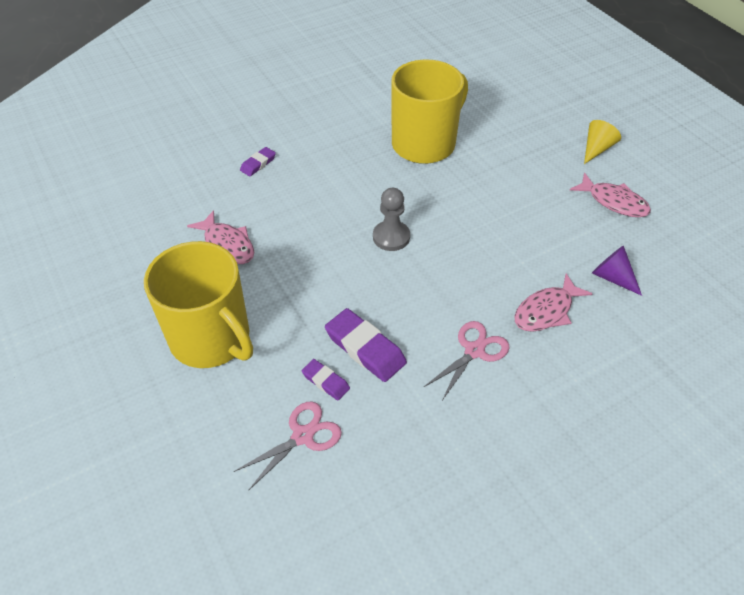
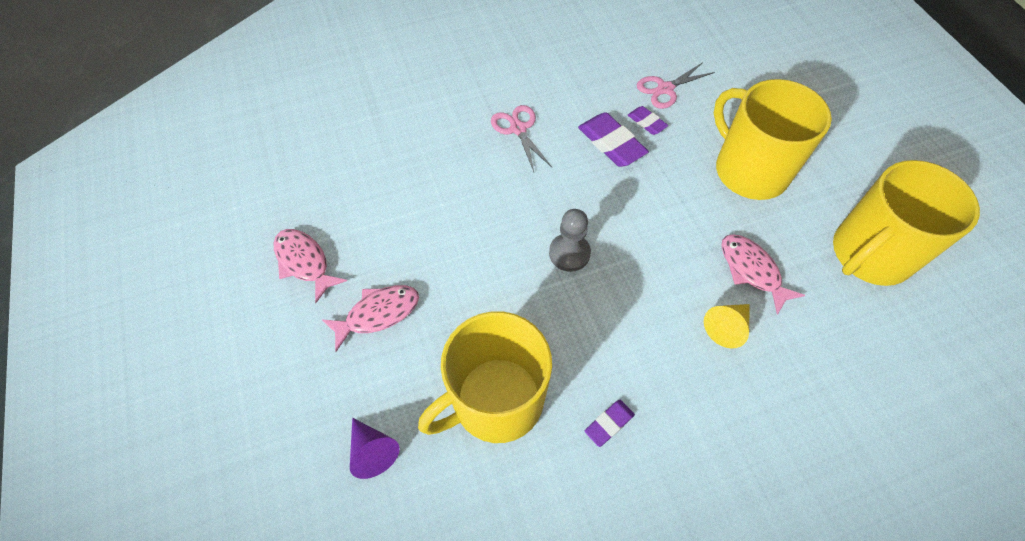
camera: 170 degrees left, 10 degrees up
purple eraser [240,147,276,176] -> purple eraser moved to [585,400,635,447]
pink scissors [424,321,509,400] -> pink scissors turned 105 degrees clockwise [491,105,552,172]
pink fish [514,273,593,332] -> pink fish moved to [321,285,419,352]
yellow cone [584,120,621,164] -> yellow cone moved to [704,304,750,348]
purple cone [592,246,642,296] -> purple cone moved to [350,418,400,479]
none -> yellow mug [833,160,980,286]

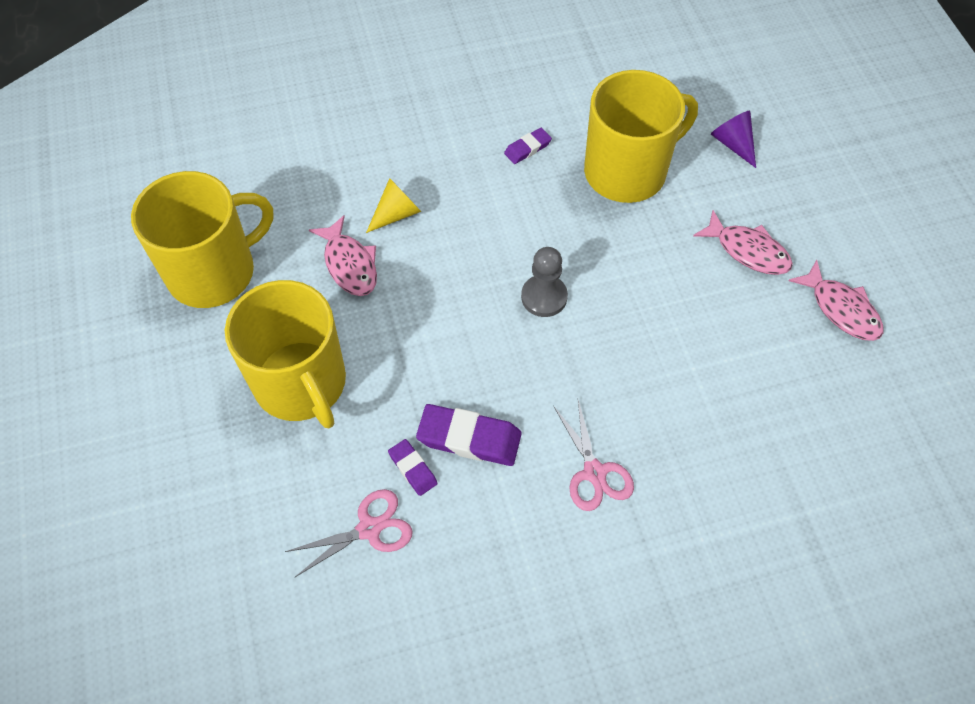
camera: 175 degrees left, 0 degrees up
pink fish [321,285,419,352] -> pink fish turned 120 degrees counterclockwise [693,210,793,275]
purple eraser [578,112,649,167] -> purple eraser turned 45 degrees counterclockwise [416,404,522,466]

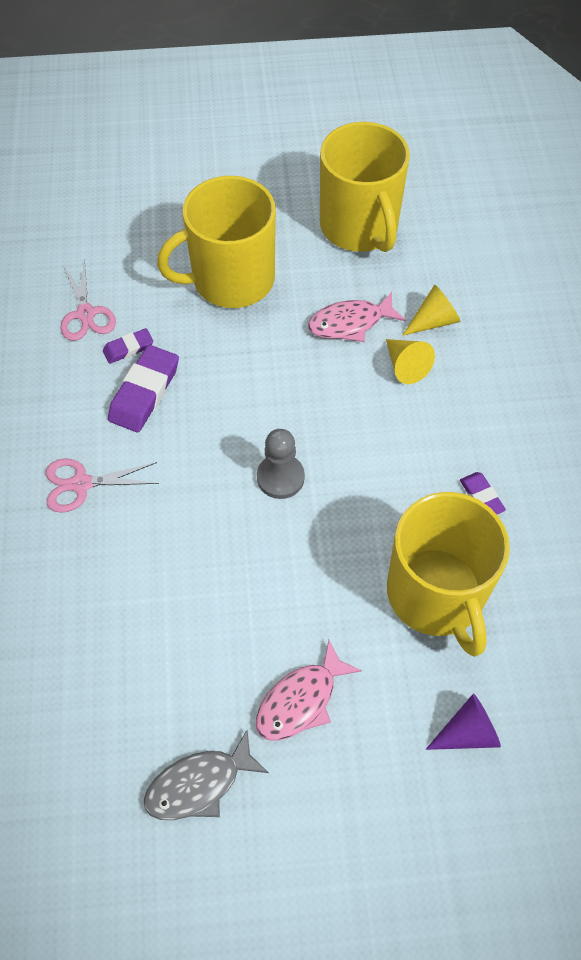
camera: 100 degrees right, 0 degrees up
pink fish [788,260,884,341] -> grey fish [144,730,269,820]
none -> yellow cone [402,285,460,336]

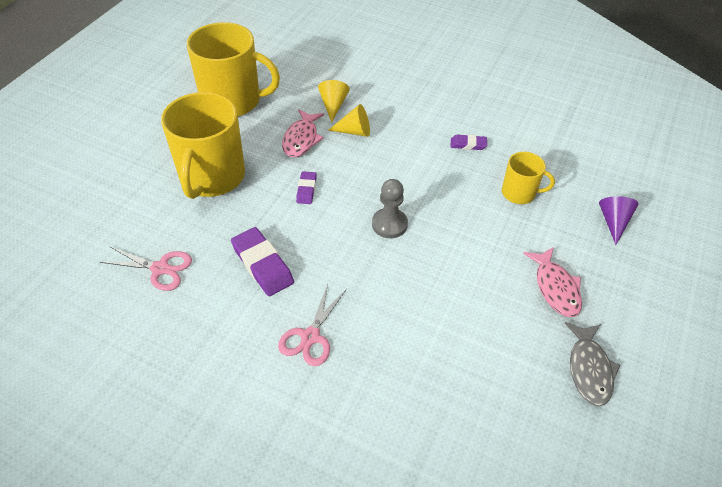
camera: 60 degrees left, 10 degrees down
purple eraser [103,328,153,364] -> purple eraser moved to [296,171,317,204]
yellow mug [387,492,510,657] -> yellow mug [502,152,555,204], size x0.51

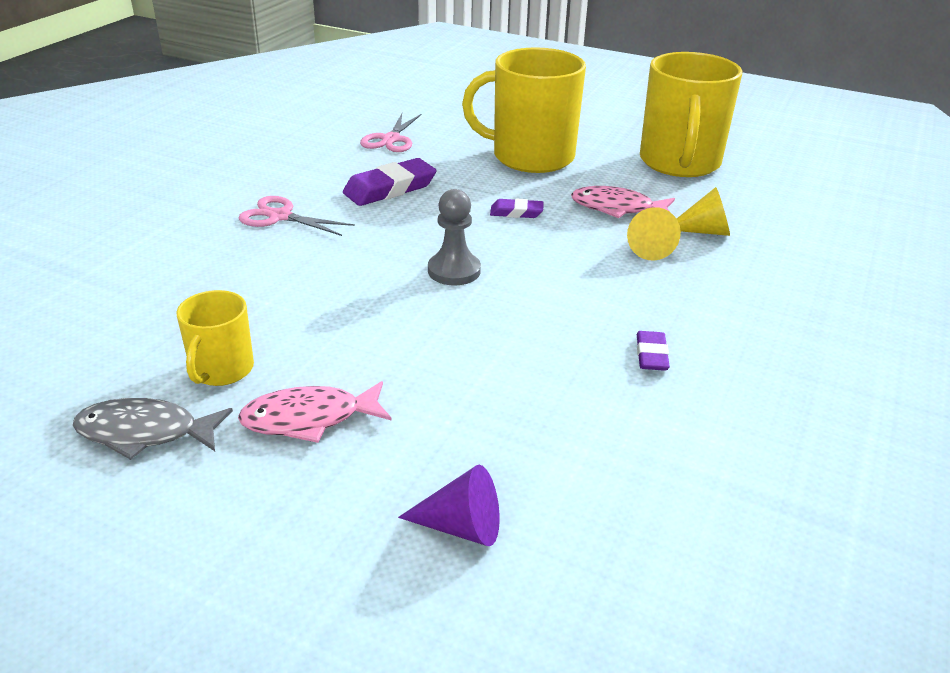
camera: 90 degrees right, 15 degrees down
yellow mug [502,152,555,204] -> yellow mug moved to [176,290,254,386]

